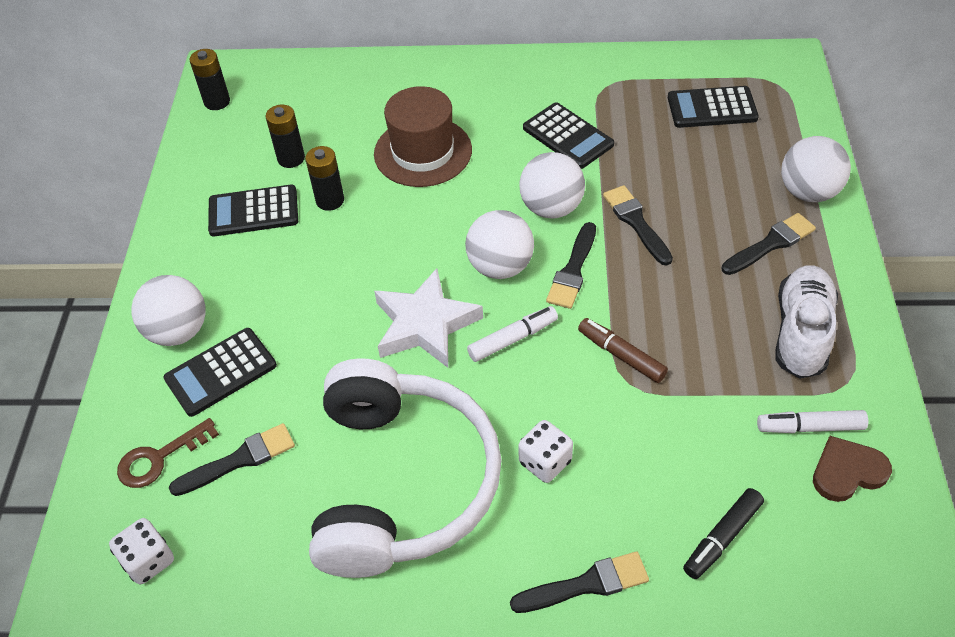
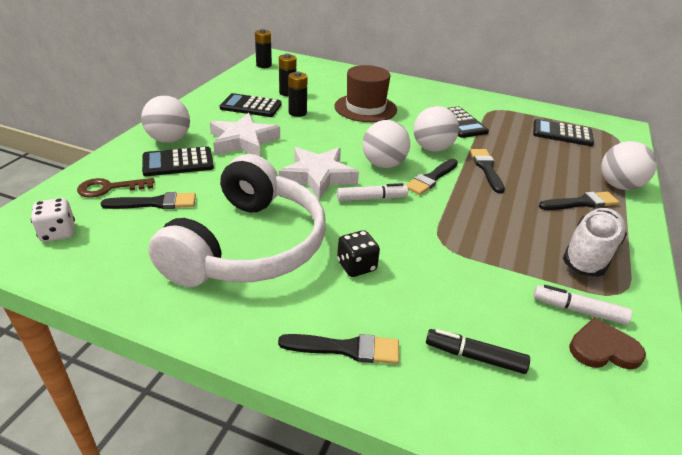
camera: 15 degrees right, 15 degrees down
white dice [518,420,573,483] -> black dice [337,230,380,277]
brown marker [578,318,668,383] -> none
black marker [683,488,764,579] -> black marker turned 45 degrees clockwise [426,329,530,374]
none -> white star [210,113,280,156]

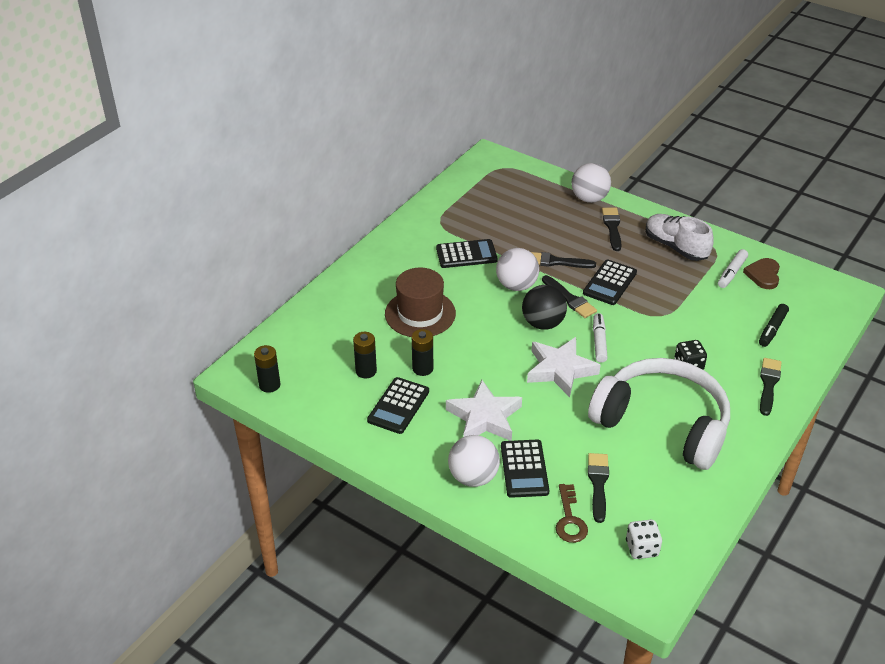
camera: 75 degrees left, 5 degrees up
white ball [363,120,410,168] -> black ball [522,285,567,330]
black calculator [533,119,594,146] -> black calculator moved to [583,259,637,305]

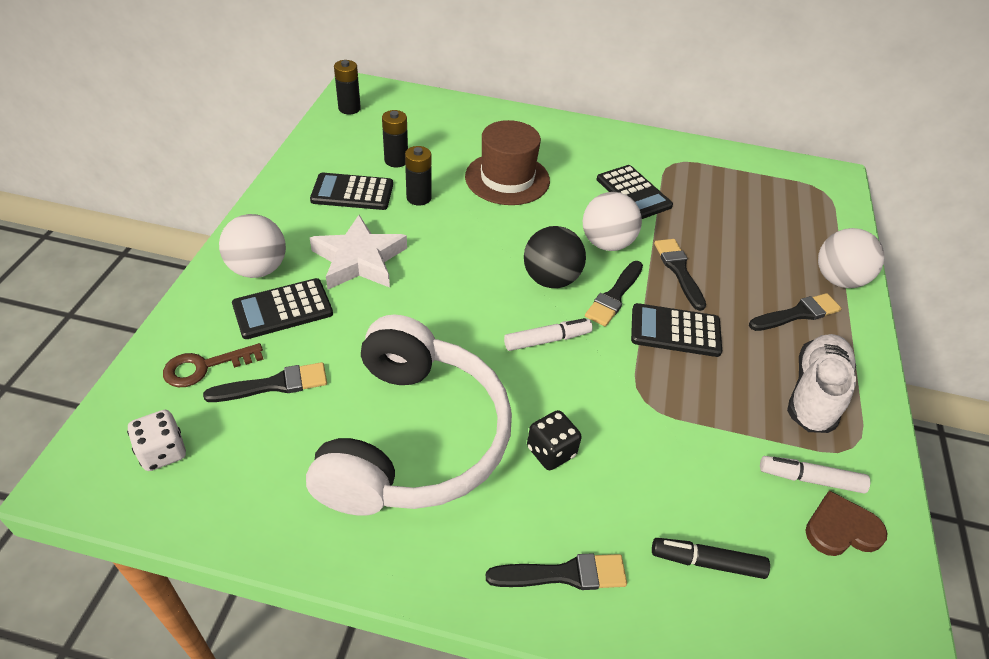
camera: 65 degrees right, 5 degrees up
white star [527,337,601,397] -> none

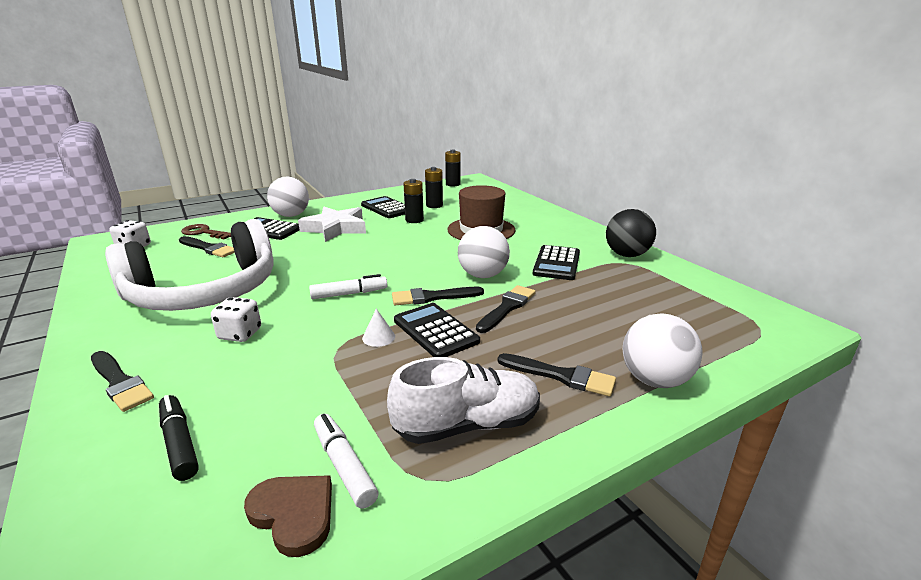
camera: 50 degrees right, 20 degrees down
white marker [504,318,593,351] -> white marker turned 45 degrees counterclockwise [309,274,387,299]
black ball [524,226,586,288] -> black ball moved to [606,209,656,257]
black dice [527,410,582,470] -> white dice [211,297,261,342]
none -> white cone [362,309,395,347]

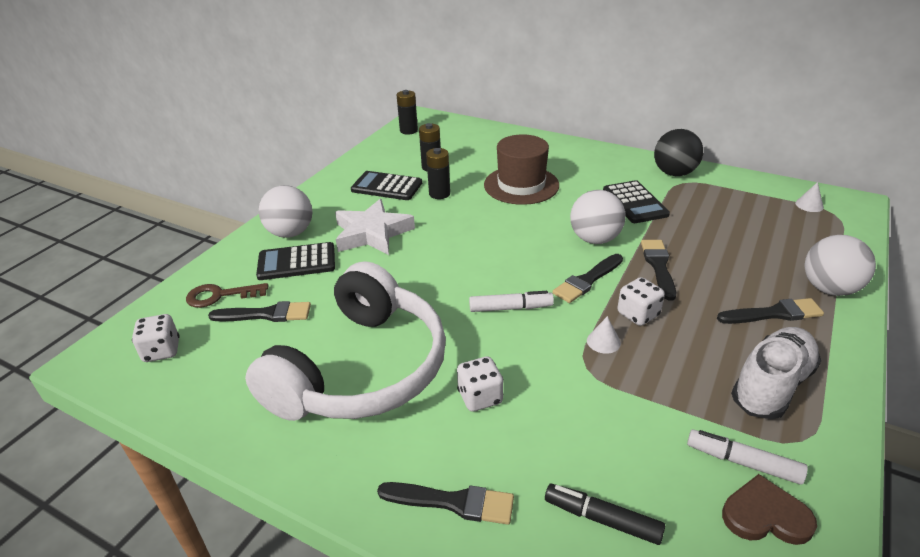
camera: 30 degrees left, 10 degrees up
white marker [309,274,387,299] -> white marker turned 45 degrees clockwise [469,291,554,312]
black calculator [394,303,480,357] -> white dice [618,277,665,326]
none -> white cone [795,182,824,212]

